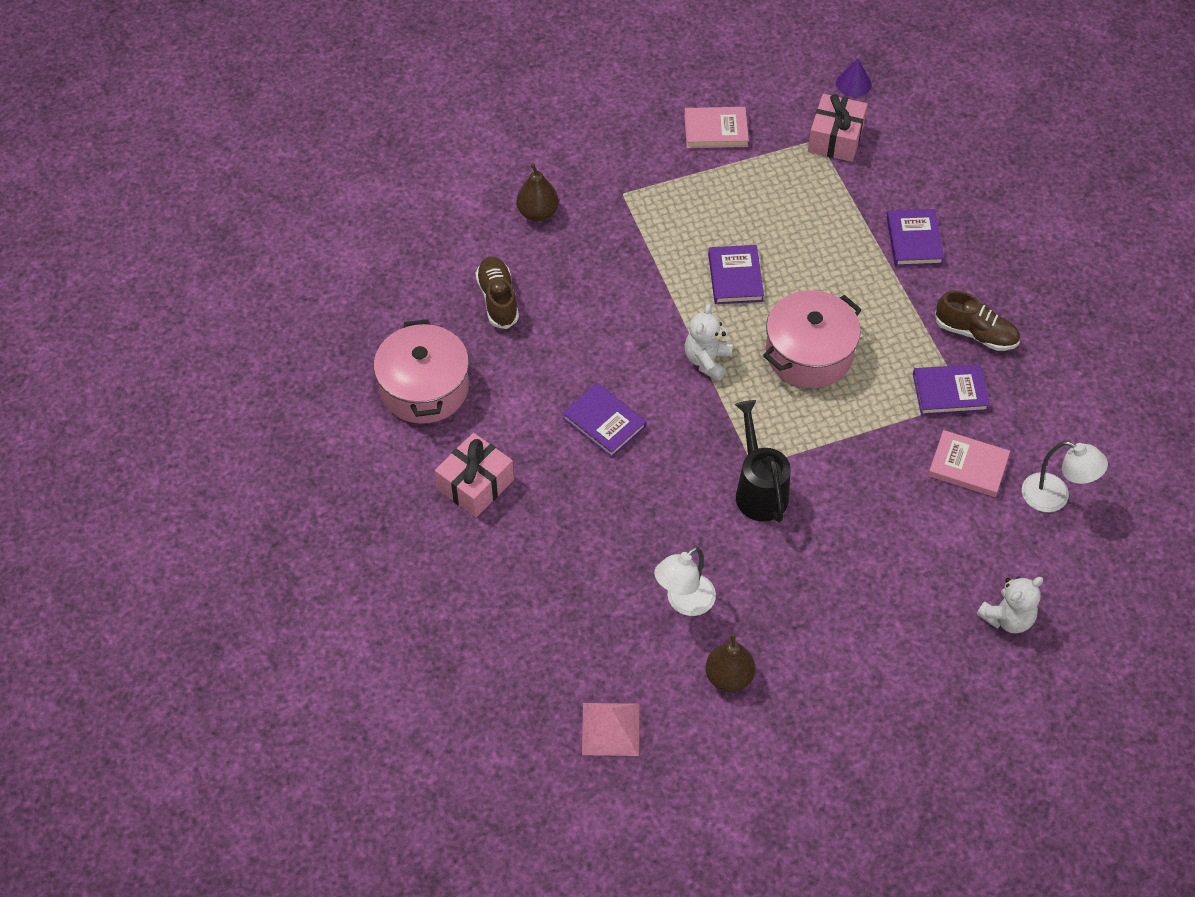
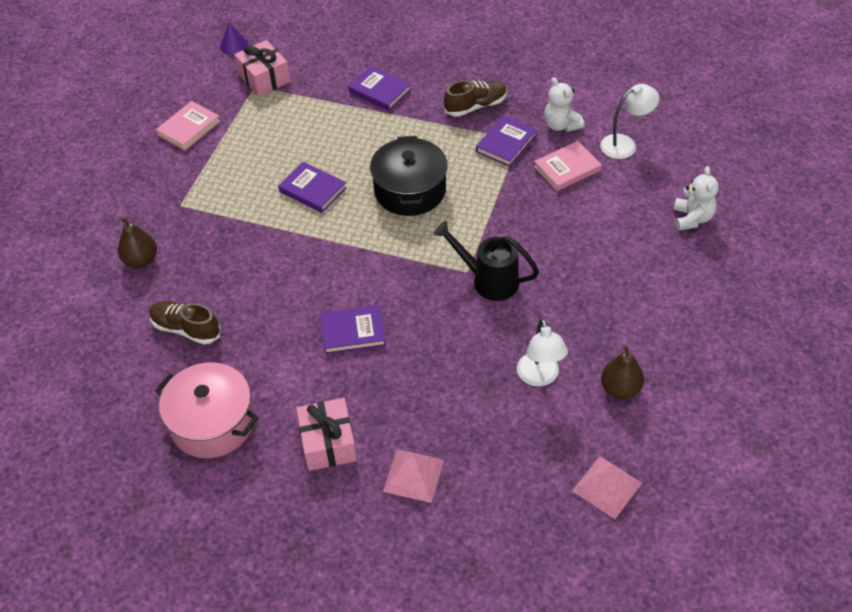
camera: 50 degrees left, 5 degrees down
white teddy bear [684,304,732,381] -> white teddy bear moved to [544,77,584,132]
pink pot [763,290,862,388] -> black pot [370,136,448,216]
none -> pink pyramid [383,449,444,503]

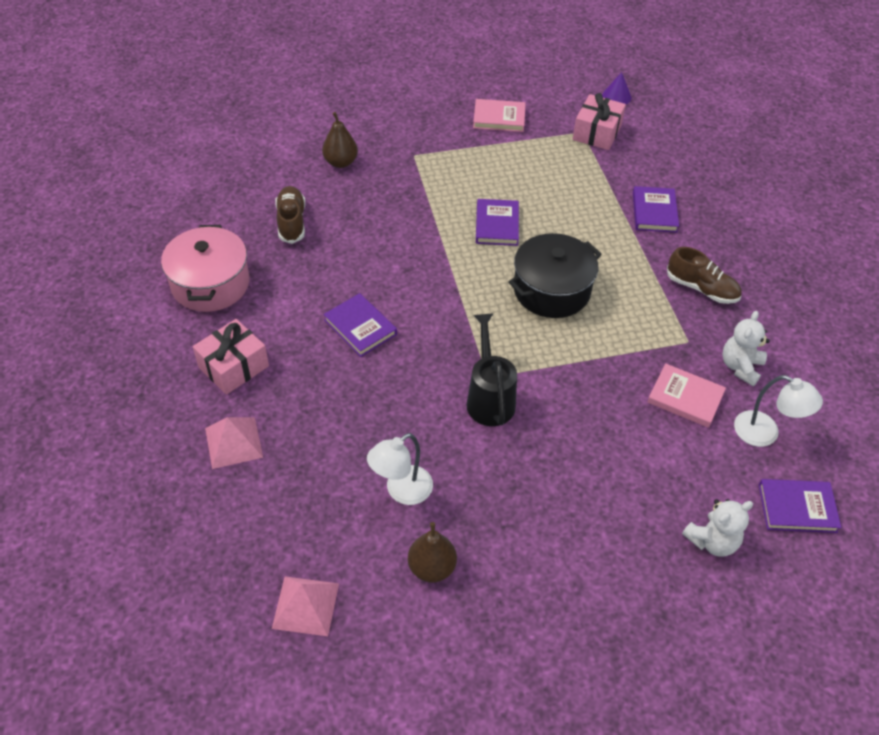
camera: 55 degrees right, 0 degrees up
purple book [476,116,537,167] -> purple book moved to [759,479,841,533]

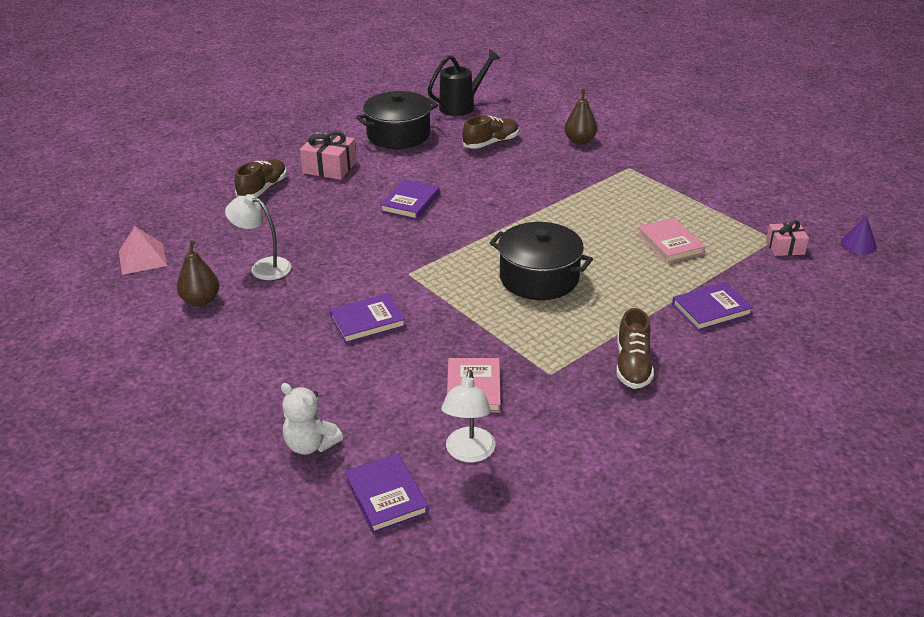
camera: 65 degrees right, 15 degrees down
pink pot [161,225,250,312] -> black pot [356,91,438,149]
pink pyramid [205,417,263,469] -> brown shoe [235,159,287,198]
black watering can [467,313,517,426] -> black watering can moved to [428,49,500,116]
pink book [473,99,526,132] -> pink book moved to [637,218,705,263]
purple book [476,199,519,246] -> purple book moved to [329,293,406,344]
pink gift [573,93,626,150] -> pink gift [766,221,809,256], size x0.65
white teddy bear [722,311,770,386] -> none

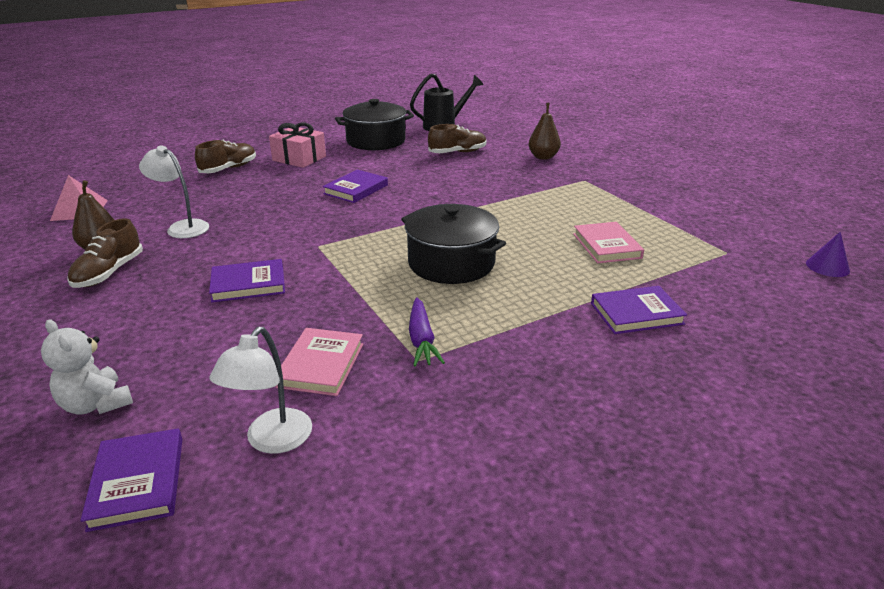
camera: 10 degrees right, 5 degrees down
brown shoe [616,308,654,389] -> brown shoe moved to [68,219,143,288]
pink gift [766,221,809,256] -> none
none -> purple carrot [409,297,445,367]

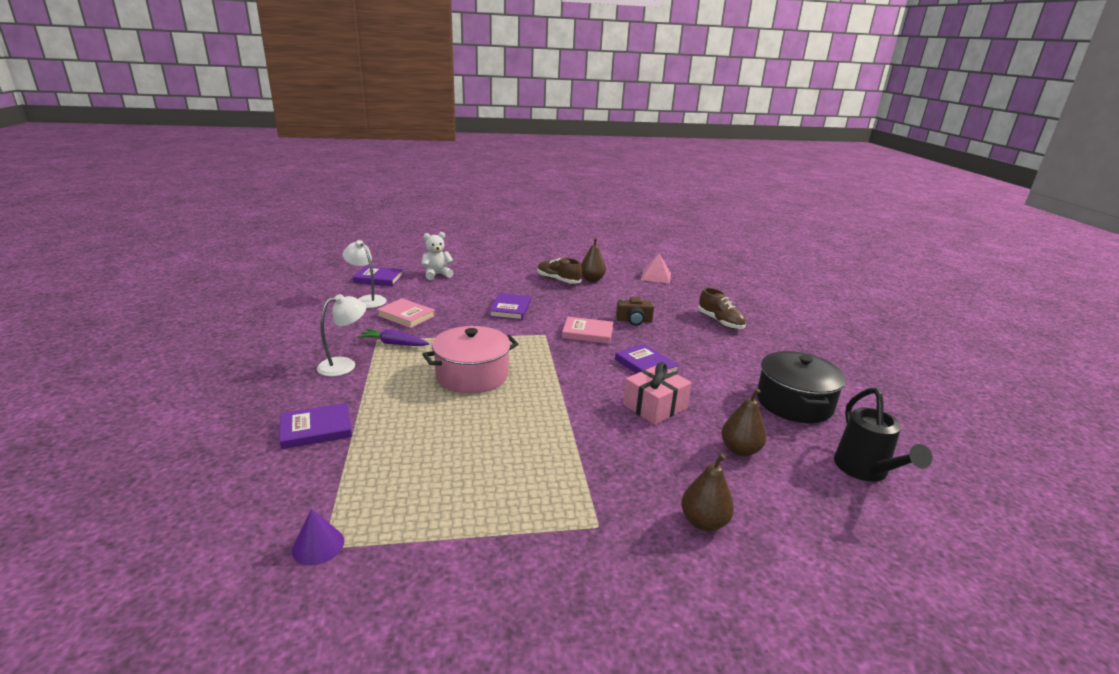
camera: 110 degrees right, 5 degrees down
white lamp [139,146,209,238] -> white lamp moved to [317,294,366,377]
pink gift [269,123,326,168] -> pink gift moved to [623,362,692,425]
black pot [401,204,506,284] -> pink pot [422,326,519,393]
brown shoe [428,124,486,153] -> brown pear [721,389,767,456]
pink book [573,222,644,263] -> pink book moved to [562,317,613,344]
purple book [591,286,687,334] -> purple book turned 60 degrees clockwise [279,403,352,449]
purple cone [806,232,850,277] -> purple cone moved to [292,509,344,565]
none -> brown camera [616,297,654,326]

